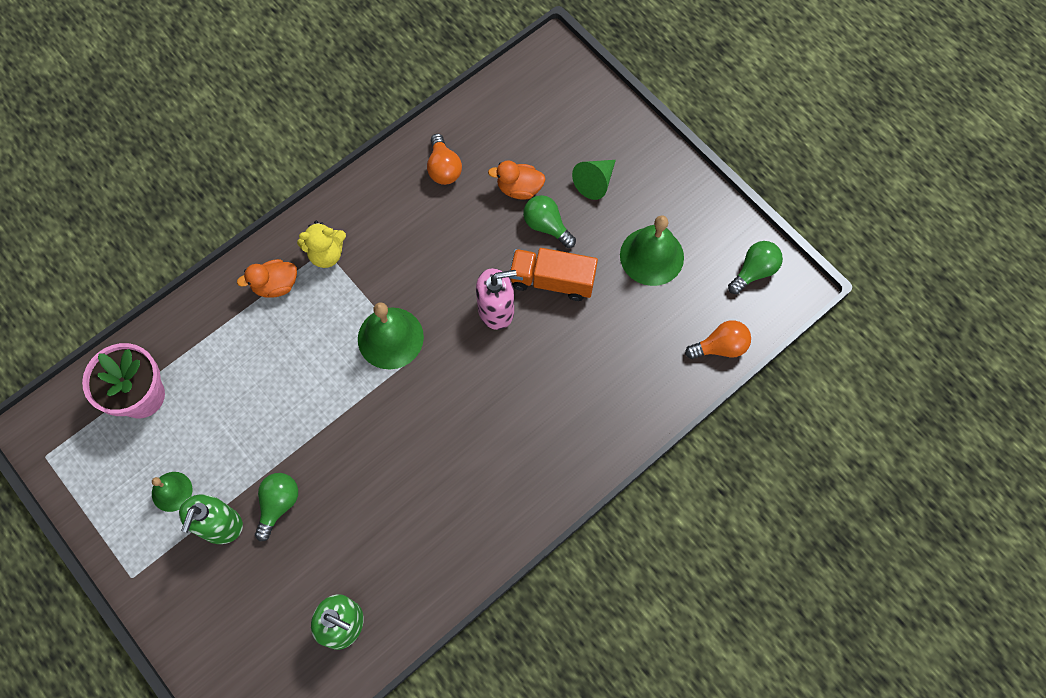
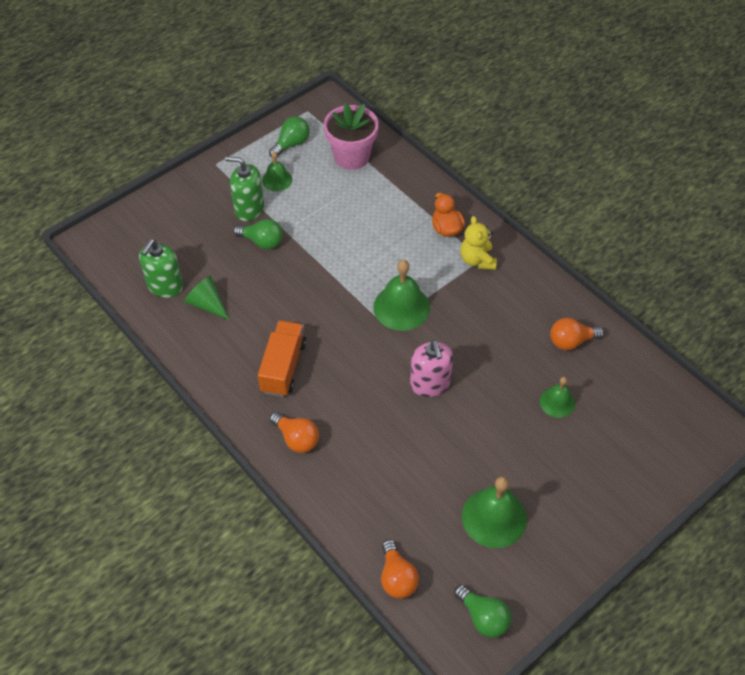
camera: 90 degrees right, 15 degrees down
orange duck [488,160,546,200] -> green bell [540,377,575,418]
orange truck [509,248,598,301] -> orange truck moved to [258,320,307,397]
green light bulb [523,195,576,248] -> green light bulb moved to [269,116,310,157]
green cone [572,160,616,200] -> green cone moved to [184,275,229,320]
none -> orange light bulb [270,412,319,453]

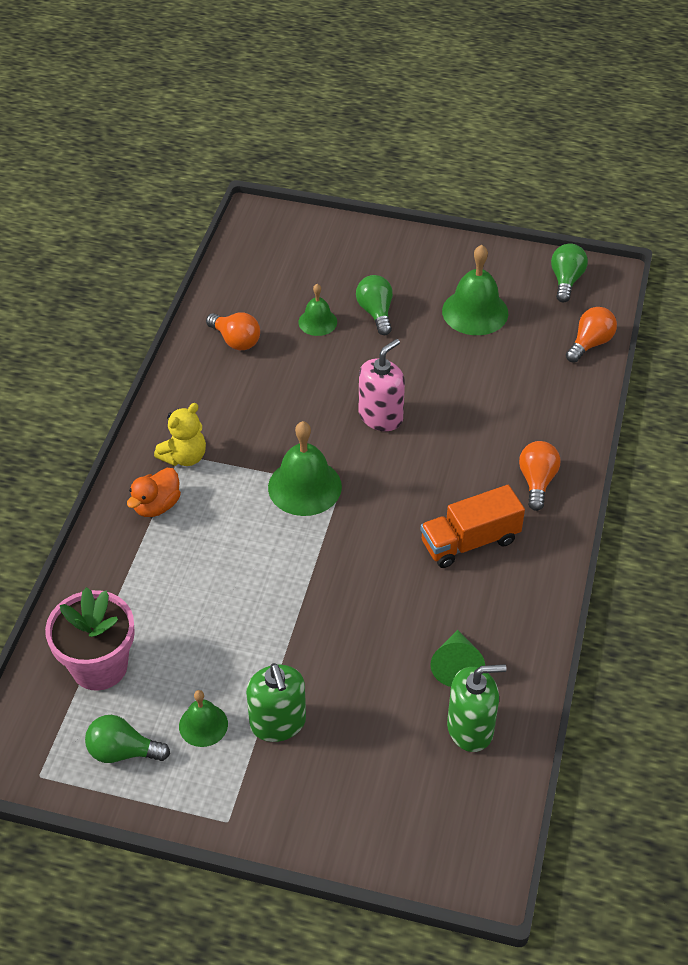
camera: 125 degrees left, 5 degrees down
green light bulb [233,219,283,249] -> green light bulb moved to [356,275,393,335]

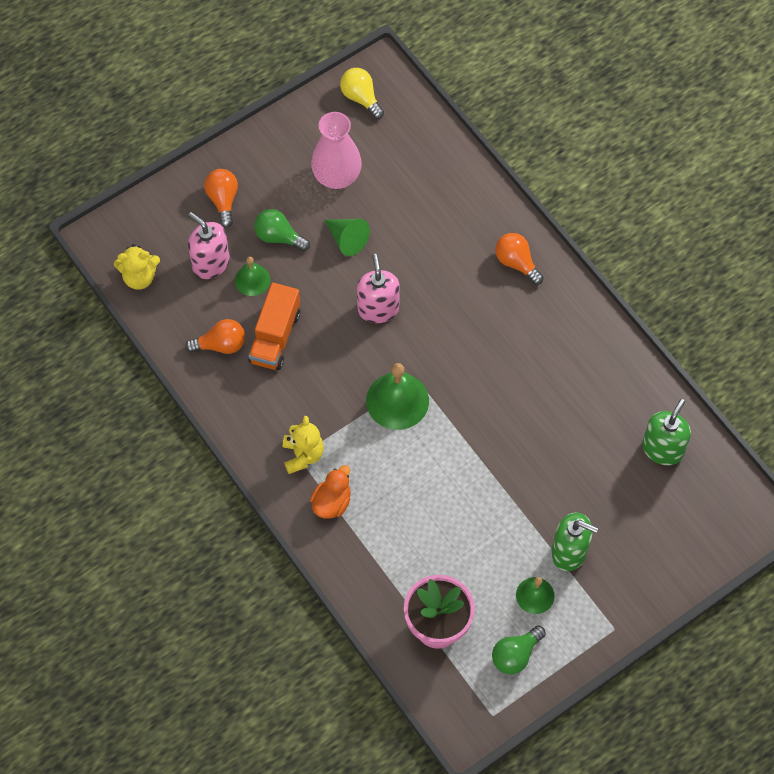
camera: 50 degrees left, 15 degrees up
orange duck [127,468,181,517] -> orange duck turned 135 degrees counterclockwise [310,465,351,519]
orange truck [421,485,525,568] -> orange truck moved to [248,283,300,370]
green cone [430,630,485,687] -> green cone moved to [325,219,370,256]
green bell [442,245,508,335] -> pink vase [311,112,362,189]
green light bulb [551,243,588,303] -> yellow light bulb [340,68,384,119]
orange light bulb [566,307,617,363] -> orange light bulb moved to [204,169,238,228]
none -> yellow teddy bear [114,244,160,290]
none -> pink soap dispenser [188,212,230,279]

